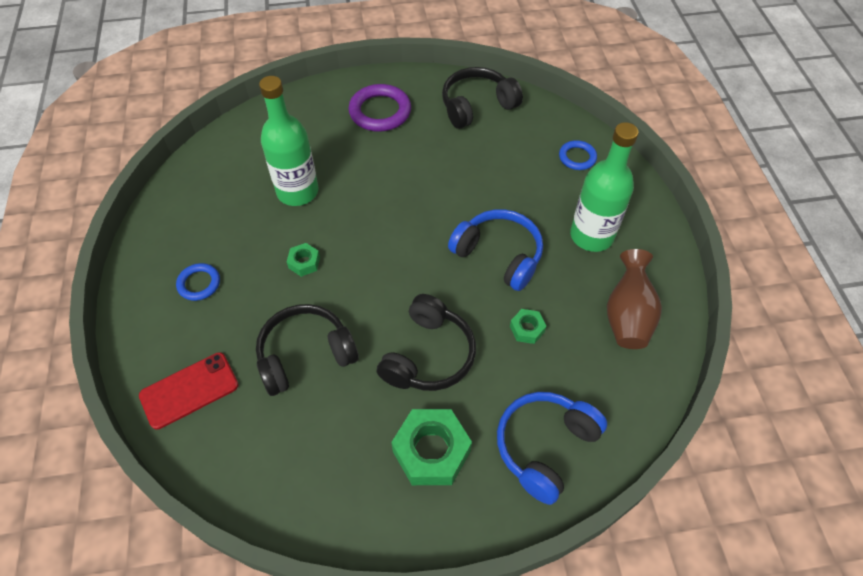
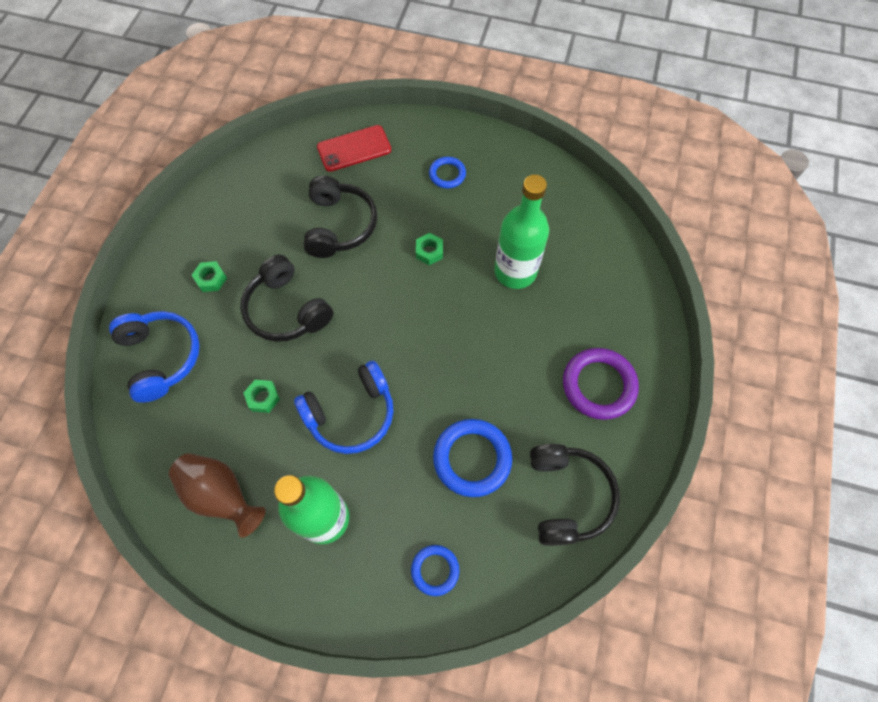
camera: 115 degrees right, 10 degrees up
red phone [139,352,239,430] -> red phone turned 75 degrees clockwise [317,125,391,172]
green nut [391,409,472,485] -> green nut [192,261,227,292], size x0.50
none -> blue ring [433,419,512,497]

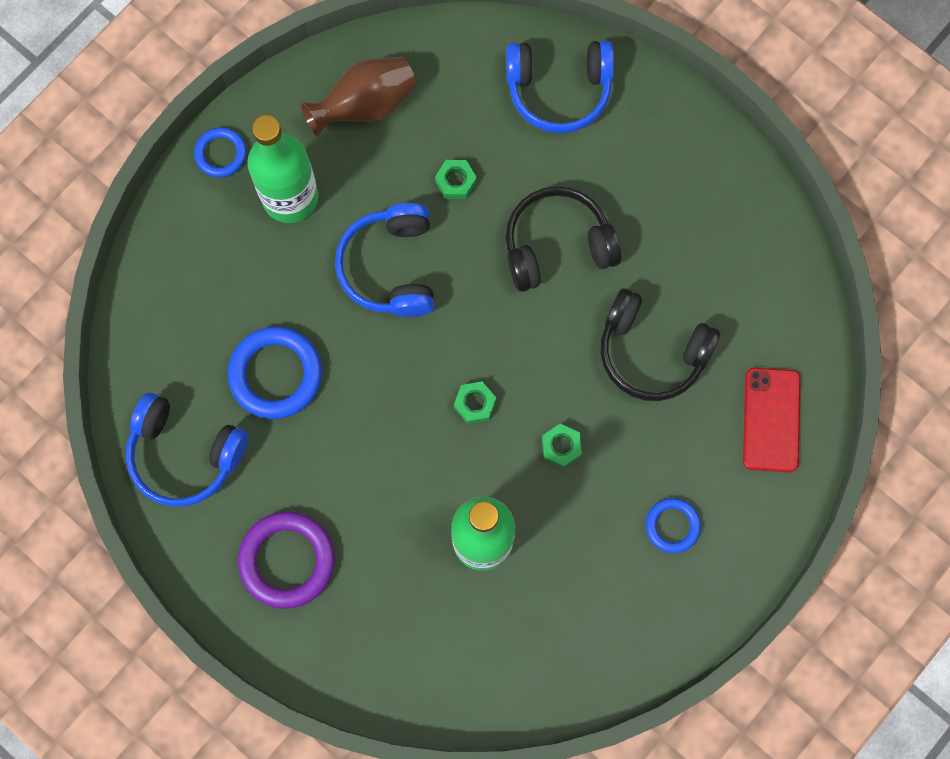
camera: 115 degrees right, 10 degrees up
green nut [192,261,227,292] -> green nut moved to [454,382,496,424]
blue ring [411,545,459,596] -> blue ring moved to [194,127,247,178]
black headphones [530,444,620,546] -> blue headphones [126,392,248,507]

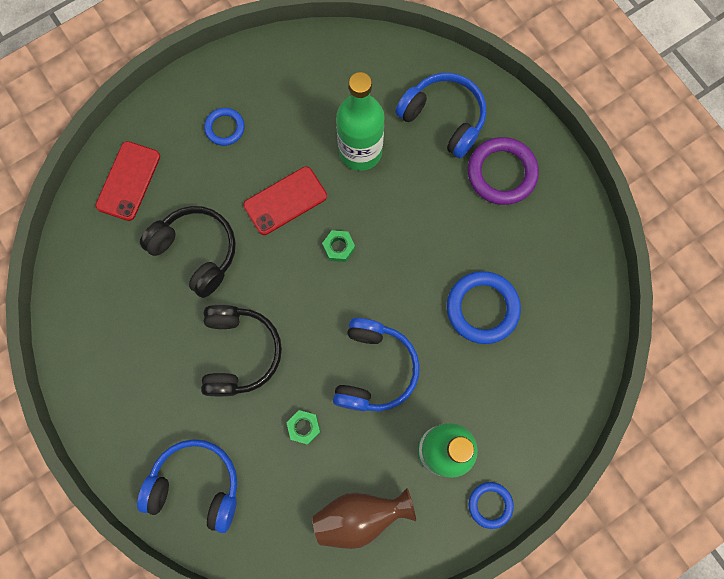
camera: 165 degrees left, 0 degrees up
blue headphones [126,392,248,507] -> blue headphones moved to [395,73,486,159]
black headphones [506,186,622,292] -> black headphones turned 90 degrees counterclockwise [201,305,282,396]
green nut [542,424,582,468] -> red phone [243,166,327,235]

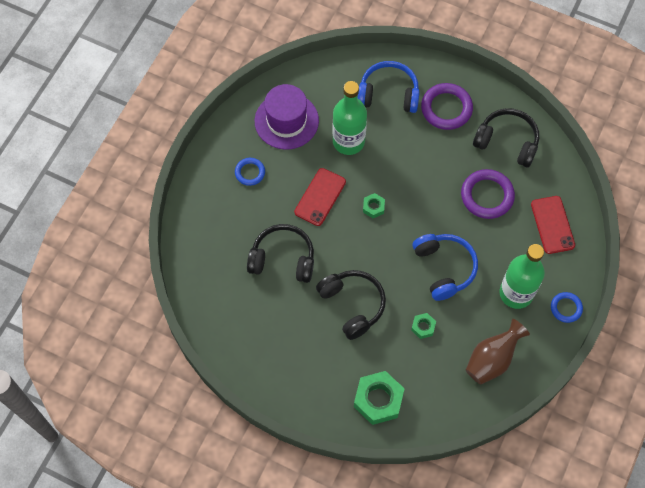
camera: 30 degrees left, 10 degrees down
red phone [95,141,160,221] -> red phone moved to [531,196,575,254]
blue headphones [137,439,237,533] -> green nut [354,371,405,425]
blue ring [447,271,521,344] -> purple ring [461,169,515,219]
none -> purple hat [255,84,319,150]
none -> black headphones [473,108,539,168]

